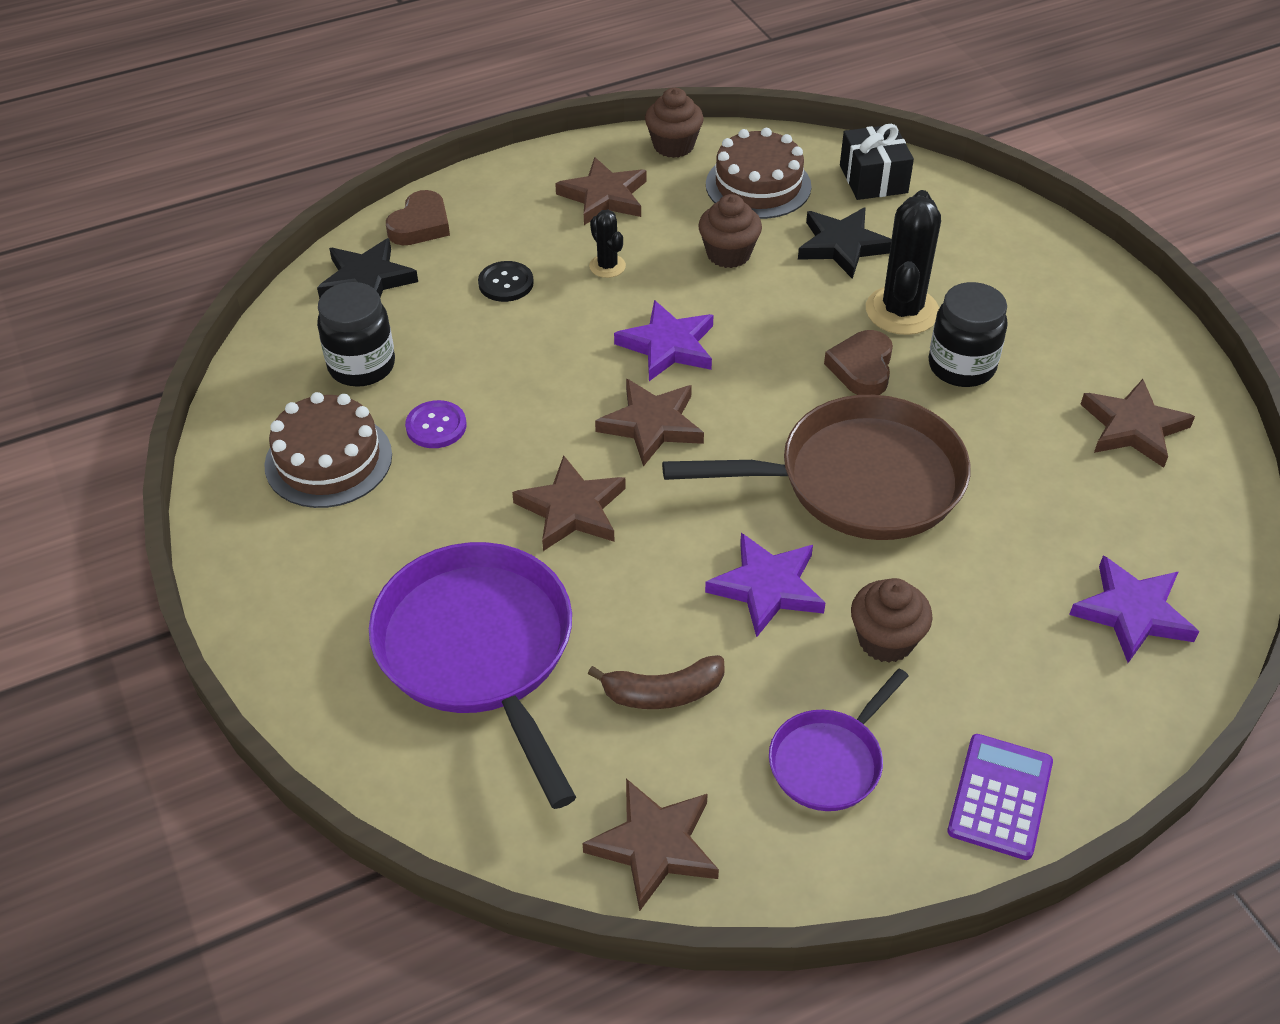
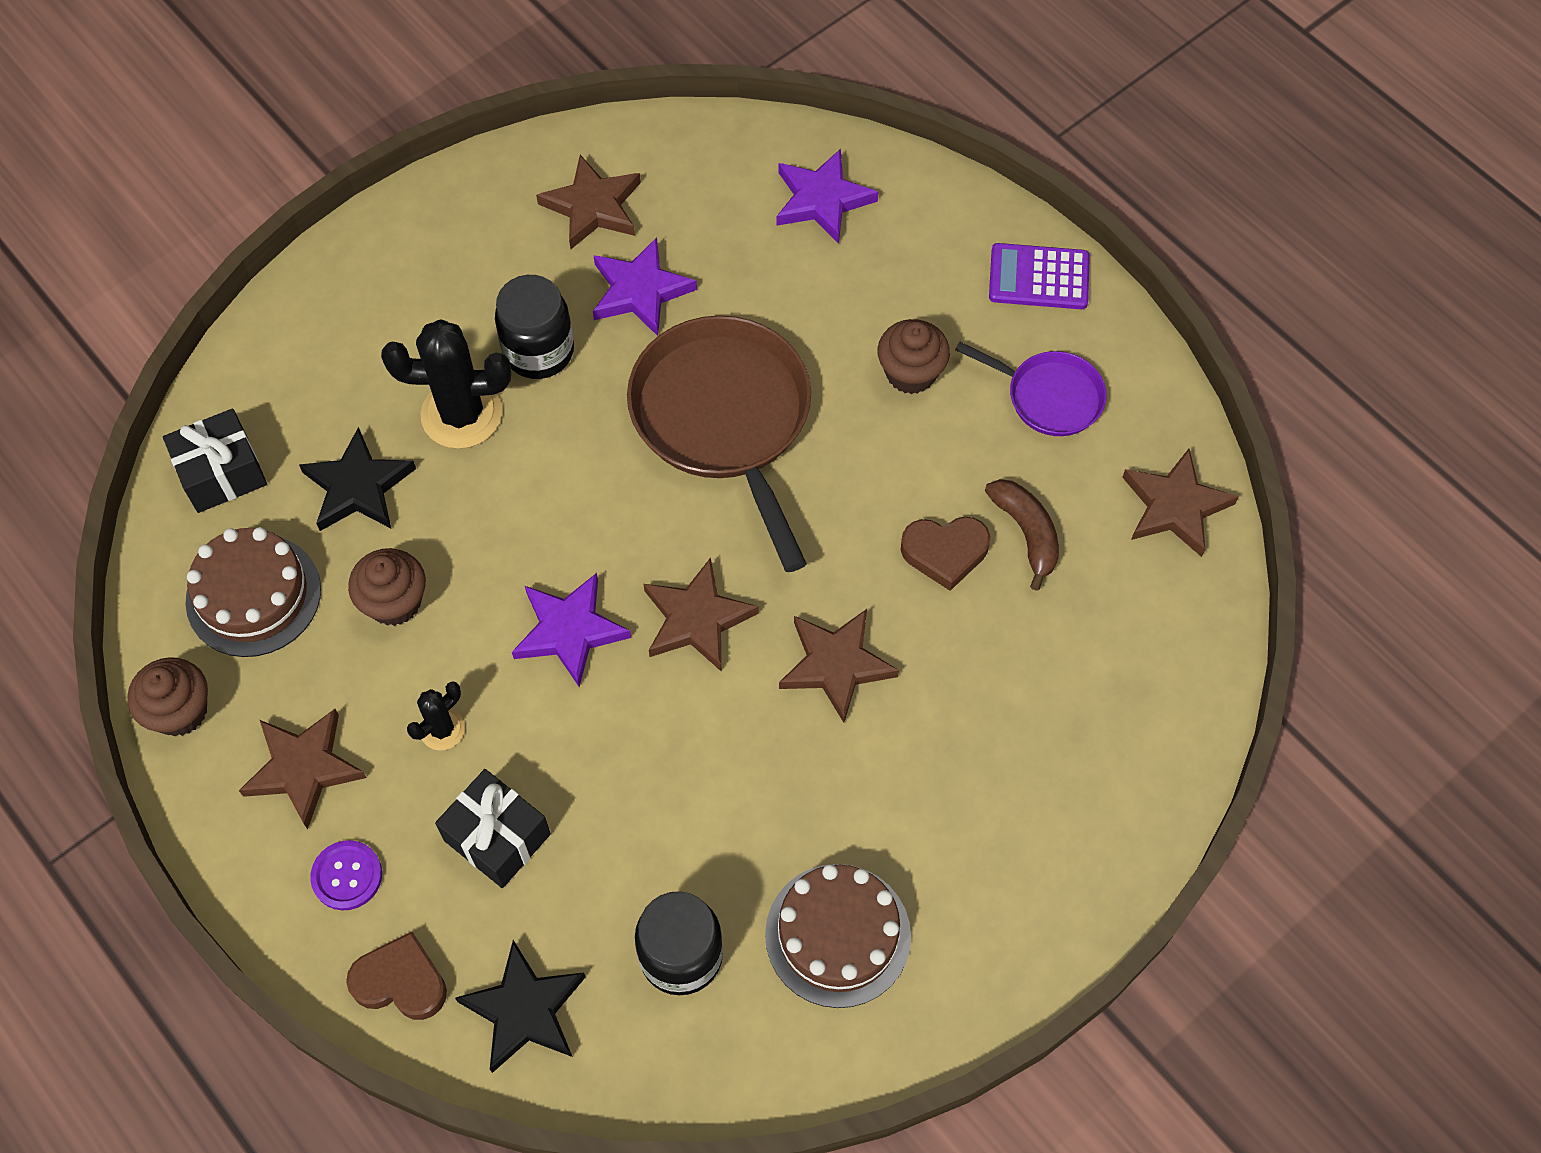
camera: 105 degrees left, 15 degrees up
purple pan [369,542,576,809] -> none
purple button [405,400,467,448] -> purple button moved to [310,840,382,911]
black button [478,261,534,302] -> black gift [435,769,551,888]
purple star [705,533,825,637] -> purple star moved to [593,237,697,336]
brown heart [824,330,893,395] -> brown heart moved to [901,517,990,591]

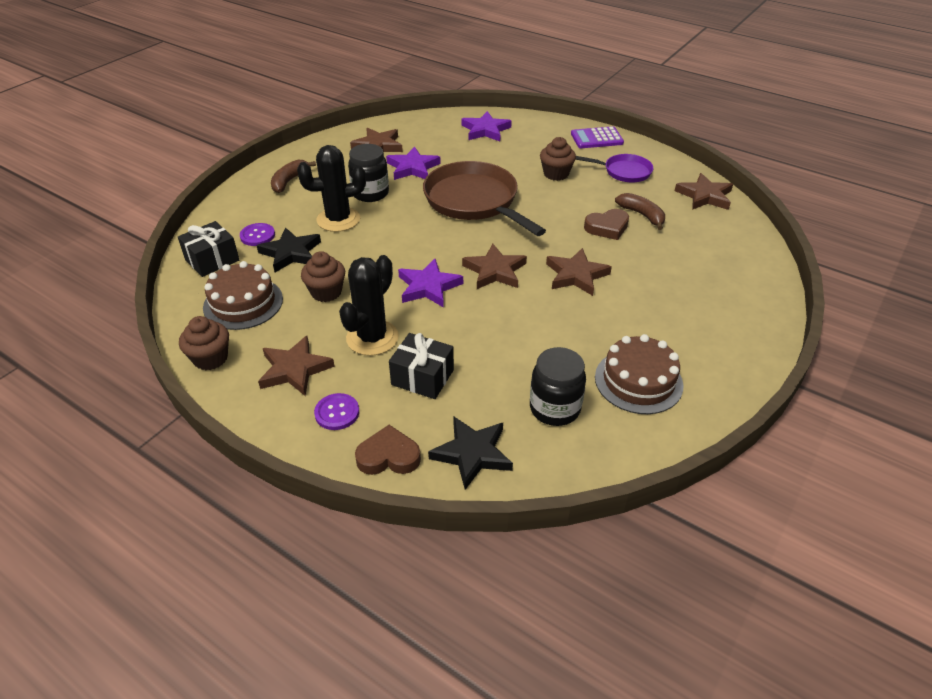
camera: 15 degrees left, 20 degrees down
black cactus [407,682,465,750] -> black cactus [339,255,399,356], size x1.95
none -> purple button [240,223,275,246]
none -> brown banana [271,160,316,193]

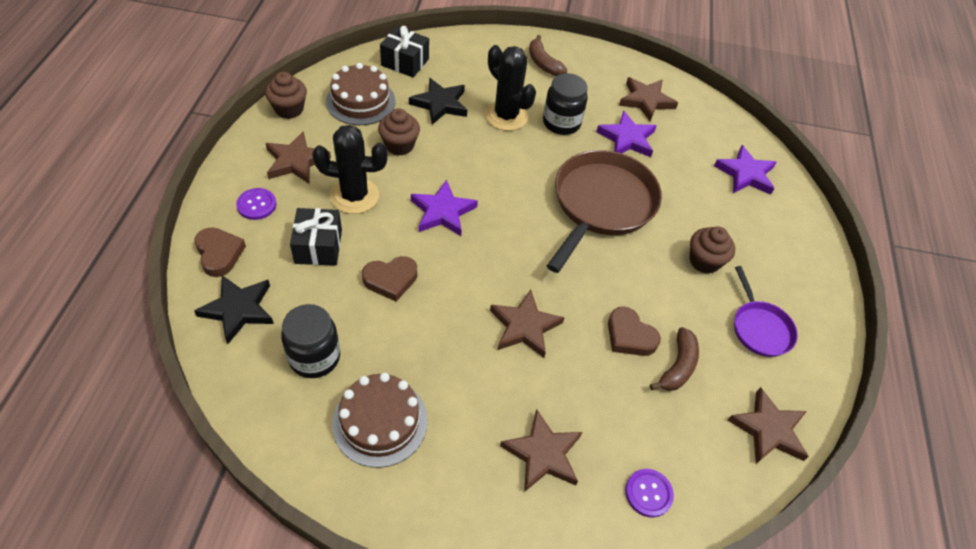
camera: 60 degrees right, 10 degrees up
purple button [240,223,275,246] -> purple button moved to [625,469,674,518]
brown banana [271,160,316,193] -> brown banana turned 120 degrees counterclockwise [529,35,567,76]
brown star [462,244,527,289] -> brown star moved to [500,409,582,492]
purple calculator [571,126,624,148] -> none
none -> brown heart [362,256,417,302]

